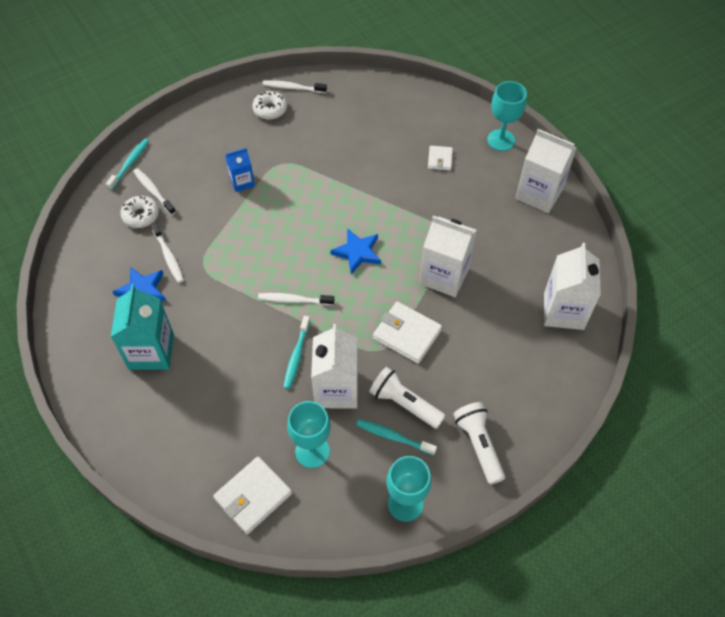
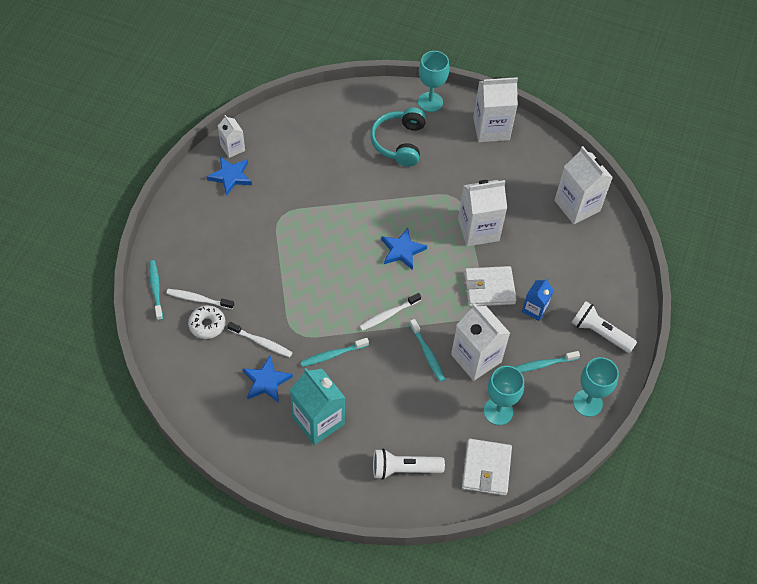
camera: 40 degrees left, 0 degrees up
blue carton [225,148,255,192] -> blue carton moved to [522,278,554,321]
white donut [252,91,287,120] -> blue star [206,156,252,196]
white toothbrush [262,80,327,93] -> white carton [218,115,245,158]
white flashlight [369,367,445,429] -> white flashlight moved to [373,449,445,480]
white wallet [428,146,453,170] -> turquoise headphones [370,107,426,167]
none -> turquoise toothbrush [300,338,369,367]

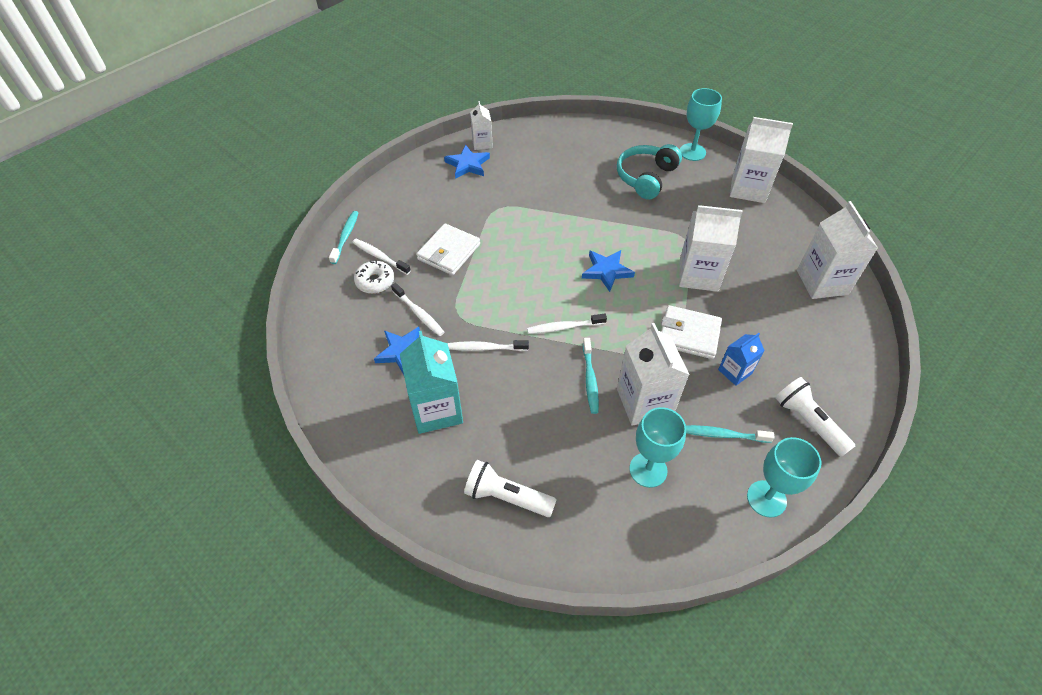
camera: 25 degrees right, 5 degrees down
turquoise toothbrush [300,338,369,367] -> white toothbrush [448,340,529,351]
white wallet [462,439,512,496] -> white wallet moved to [416,223,480,275]

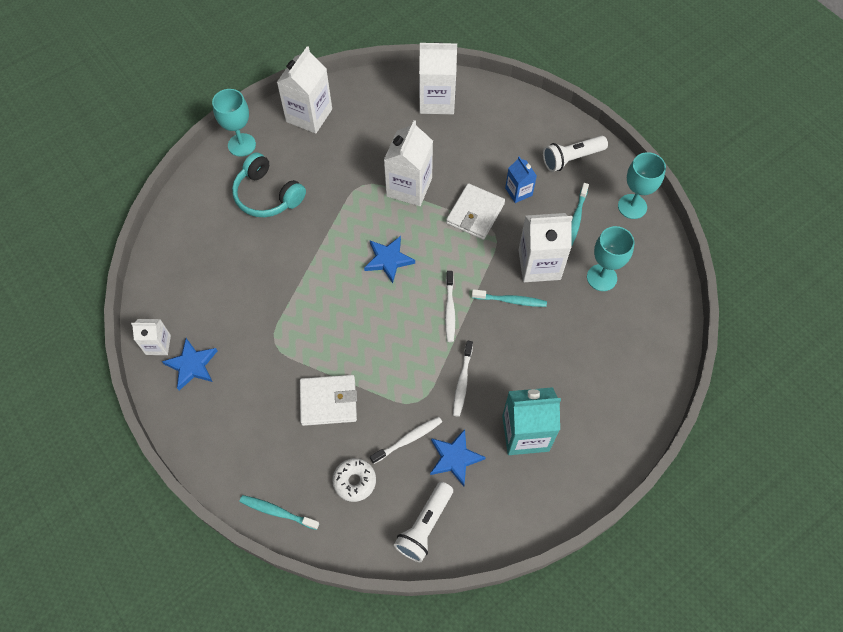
camera: 80 degrees left, 10 degrees up
white toothbrush [352,239,411,275] -> none
white wallet [416,223,480,275] -> white wallet turned 45 degrees counterclockwise [300,375,357,426]
white flashlight [464,460,557,517] -> white flashlight moved to [394,482,453,562]

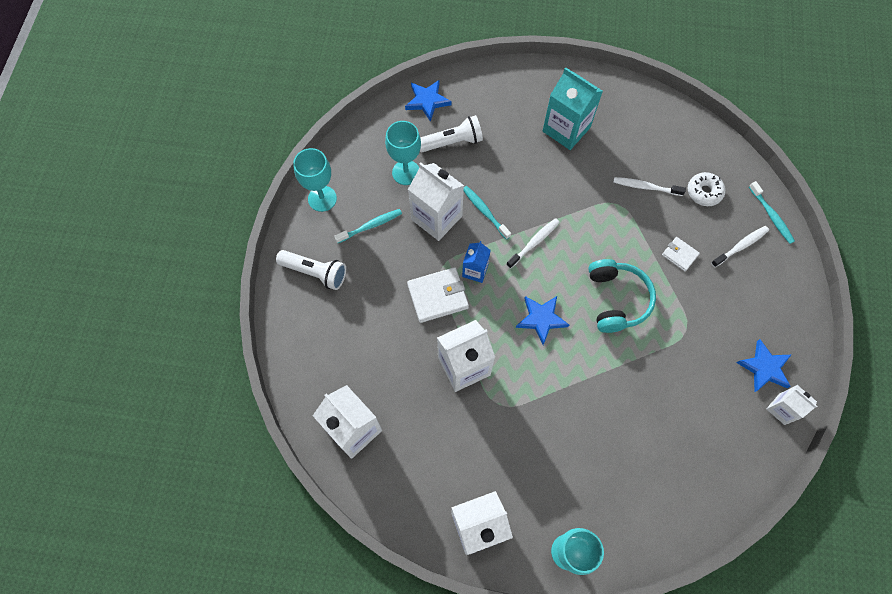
camera: 135 degrees left, 5 degrees up
turquoise headphones [232,152,306,217] -> turquoise headphones moved to [588,259,656,333]
white wallet [300,375,357,426] -> white wallet [662,237,700,271], size x0.57
white flashlight [394,482,453,562] -> white flashlight moved to [420,115,483,152]
blue star [430,429,486,486] -> blue star moved to [405,80,452,122]
white toothbrush [453,341,473,417] -> white toothbrush moved to [711,226,769,267]
blue carton [505,157,537,203] -> blue carton moved to [462,241,491,283]

